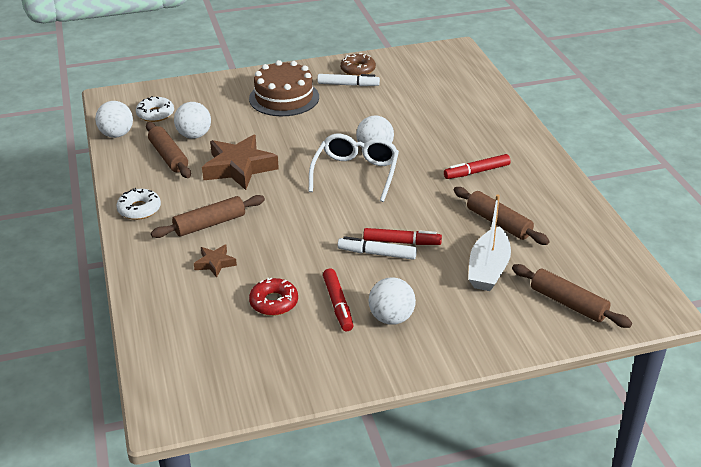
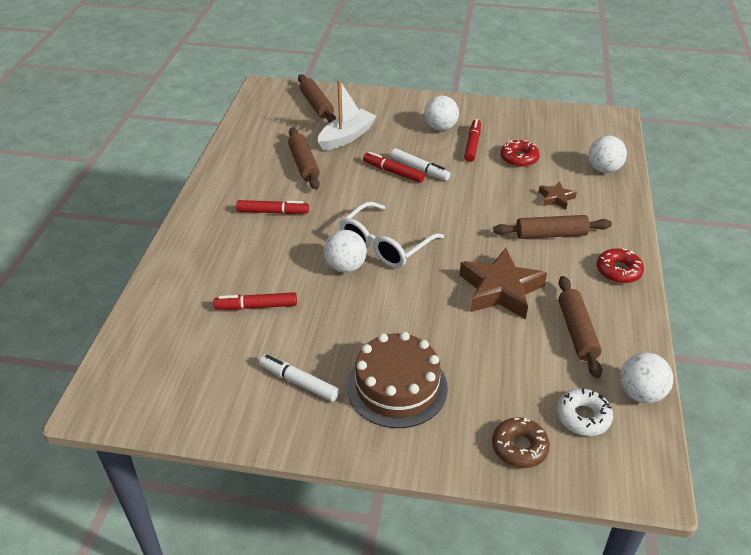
camera: 155 degrees left, 5 degrees up
white donut [116,188,161,220] -> red donut [597,248,644,283]
white ball [174,102,211,139] -> white ball moved to [588,135,627,173]
brown donut [340,53,376,76] -> brown donut moved to [492,417,550,468]
none -> red marker [213,292,297,310]

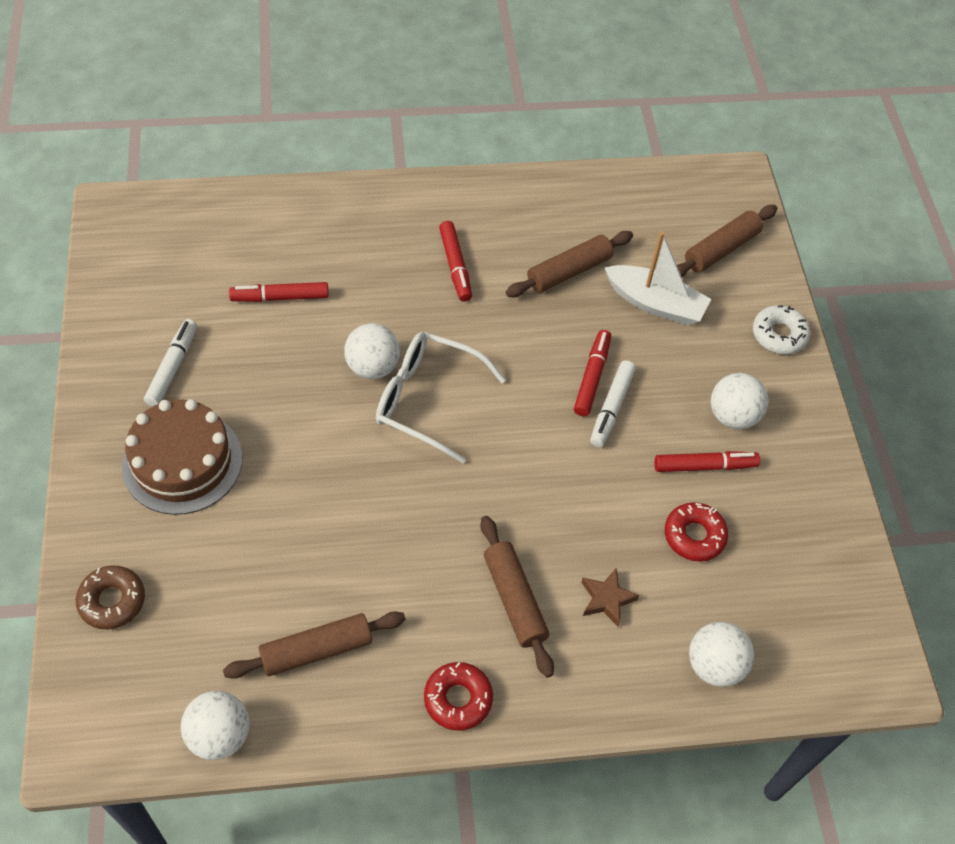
camera: 70 degrees right, 15 degrees up
red marker [213,292,297,310] -> red marker turned 75 degrees counterclockwise [229,282,329,302]
brown star [460,248,547,320] -> none
white donut [557,388,613,436] -> white donut moved to [753,305,810,354]

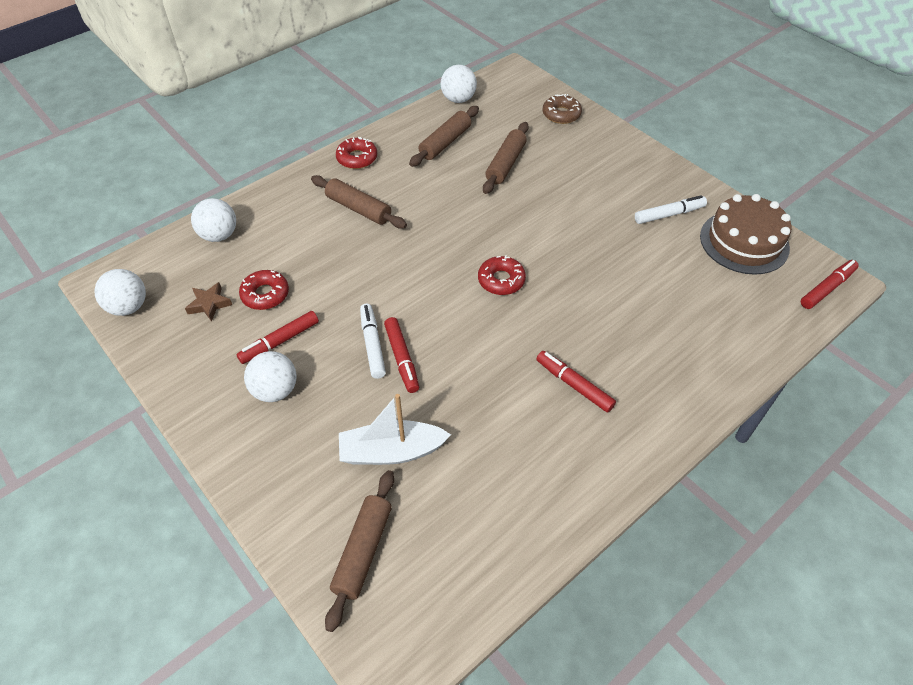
camera: 150 degrees right, 5 degrees down
brown cake [122,399,242,515] -> brown cake moved to [700,194,792,275]
white marker [144,319,197,407] -> white marker turned 90 degrees counterclockwise [635,195,707,224]
red marker [229,282,329,302] -> red marker moved to [801,260,859,309]
white ball [344,323,400,379] -> white ball moved to [94,269,146,316]
white glasses [376,332,506,463] -> red donut [478,256,526,295]
brown rolling pin [506,231,633,297] -> brown rolling pin moved to [483,122,529,194]
brown star [581,568,639,627] -> brown star moved to [185,282,232,322]
white donut [753,305,810,354] -> none

